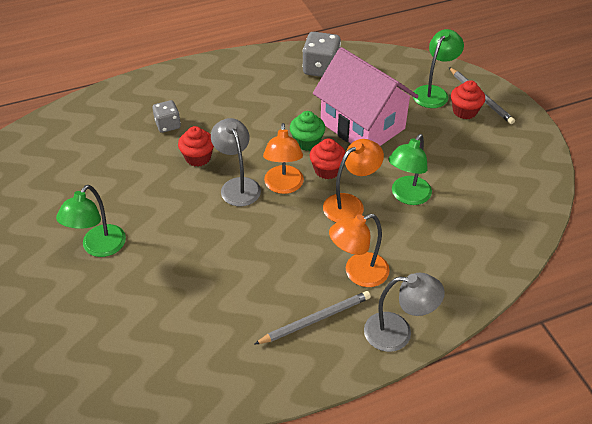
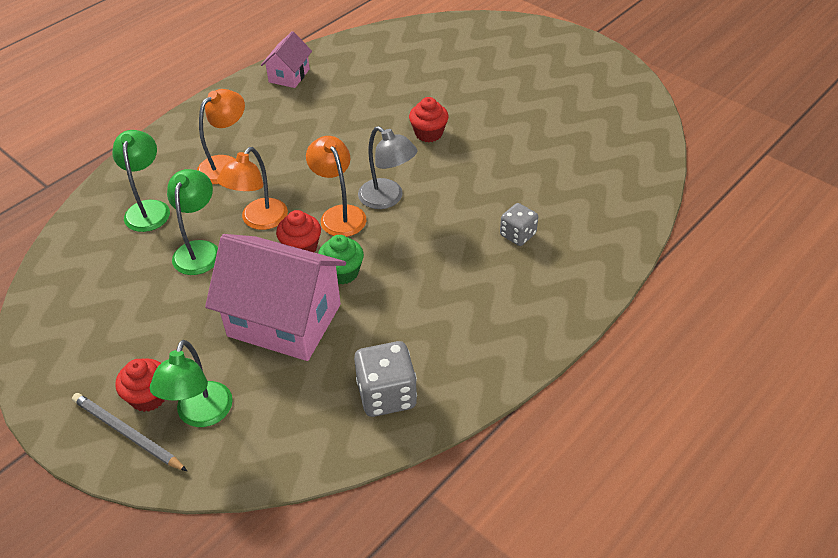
camera: 155 degrees right, 0 degrees up
green lamp [56,185,126,257] -> green lamp moved to [112,130,170,232]
red cupcake [178,126,214,167] -> red cupcake moved to [409,97,449,142]
grey pencil [254,291,371,345] -> none
grey lamp [364,273,445,352] -> none
none -> pink house [261,31,312,88]

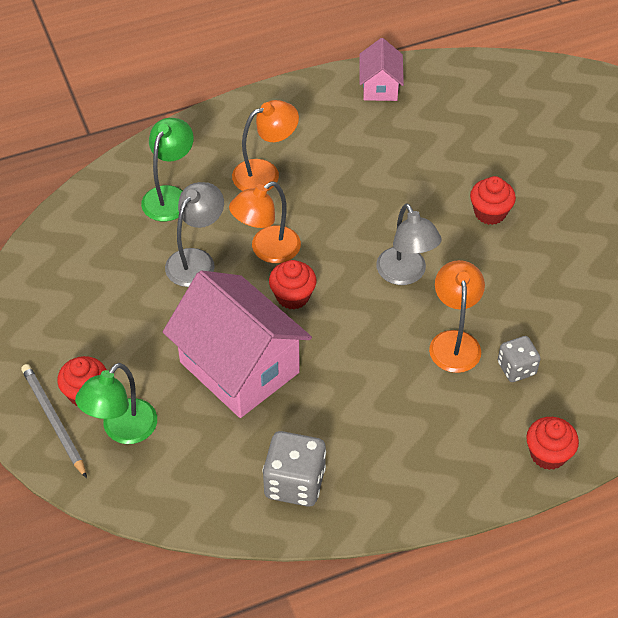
camera: 25 degrees right, 5 degrees up
green lamp [167,169,218,275] -> grey lamp [165,182,224,287]
pink house [261,31,312,88] -> pink house turned 45 degrees counterclockwise [359,38,404,101]
orange lamp [306,136,366,237] -> orange lamp moved to [429,260,485,373]
green cupcake [318,235,364,284] -> none
none -> red cupcake [526,417,579,470]

